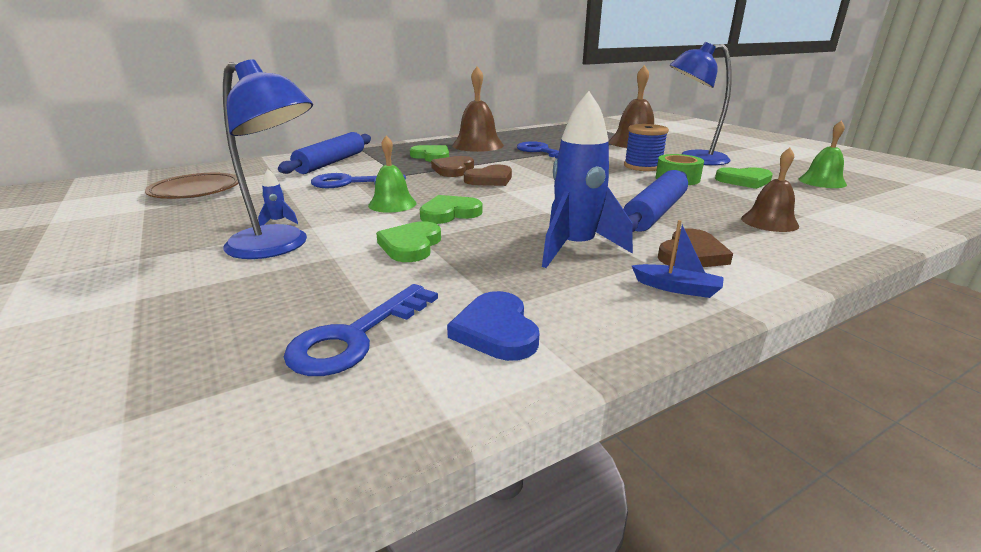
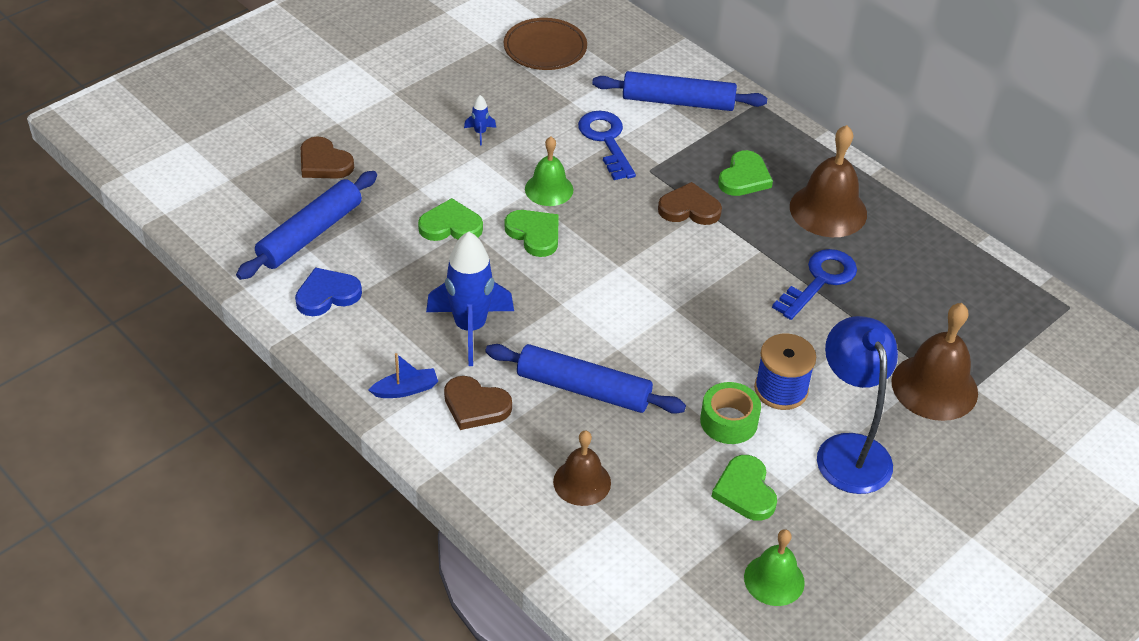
camera: 75 degrees right, 20 degrees up
blue lamp [223,59,313,259] -> none
blue key [284,284,438,376] -> blue rolling pin [236,171,377,280]
brown heart [464,165,512,186] -> brown heart moved to [301,137,354,179]
blue boat [632,220,724,298] -> blue boat turned 120 degrees counterclockwise [369,353,438,398]

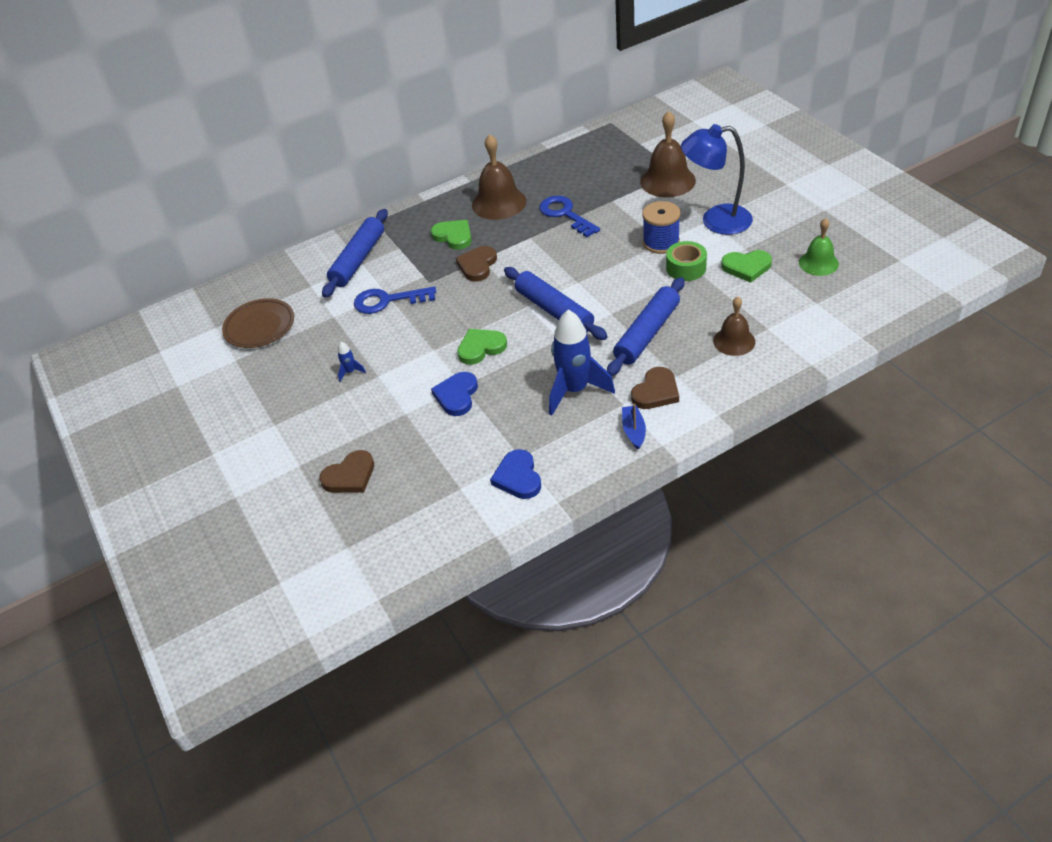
camera: 70 degrees left, 0 degrees up
blue rolling pin [236,171,377,280] -> blue rolling pin moved to [504,267,608,340]
green heart [418,198,483,241] -> blue heart [431,372,478,416]
green bell [525,137,573,206] -> none

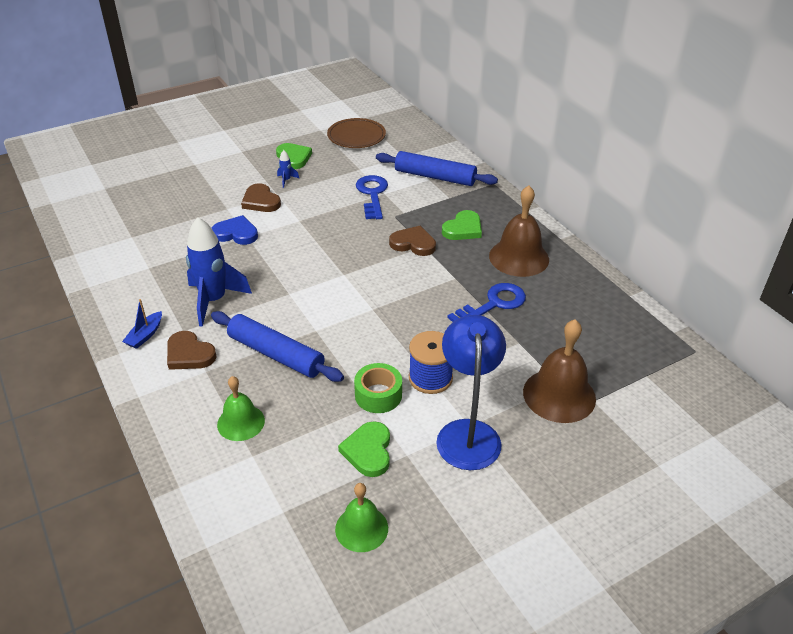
camera: 85 degrees right, 5 degrees down
brown heart [319,450,374,493] -> brown heart moved to [241,183,281,212]
green heart [457,329,507,365] -> green heart moved to [276,143,312,169]
blue heart [490,449,541,499] -> none
blue rolling pin [504,267,608,340] -> none
blue boat [622,404,646,450] -> blue boat turned 120 degrees clockwise [122,299,162,349]
brown bell [713,297,755,356] -> green bell [217,376,265,441]

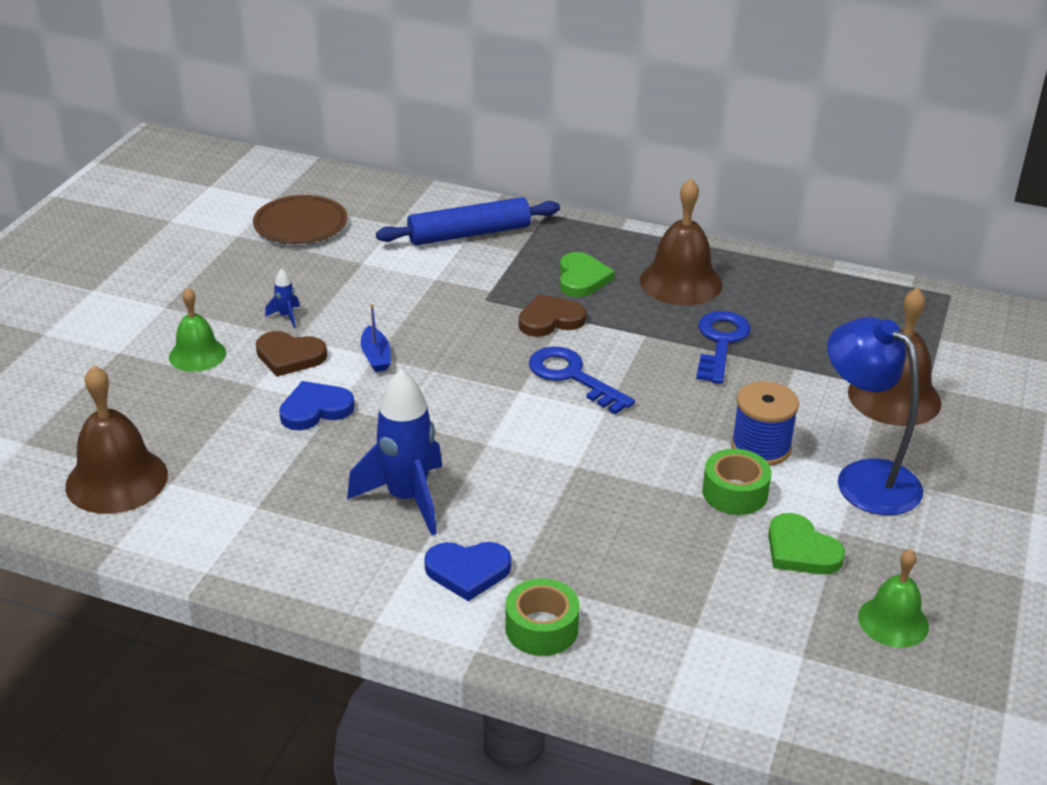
camera: 40 degrees left, 5 degrees down
blue boat [122,299,162,349] -> blue boat moved to [361,304,391,372]
brown heart [167,331,217,370] -> blue heart [424,542,511,601]
blue rolling pin [211,311,344,382] -> none
green bell [217,376,265,441] -> green bell moved to [169,287,226,372]
green heart [276,143,312,169] -> none
blue key [356,175,388,219] -> blue key moved to [529,347,635,415]
none -> brown bell [65,365,168,514]
none -> green tape [505,578,580,656]

